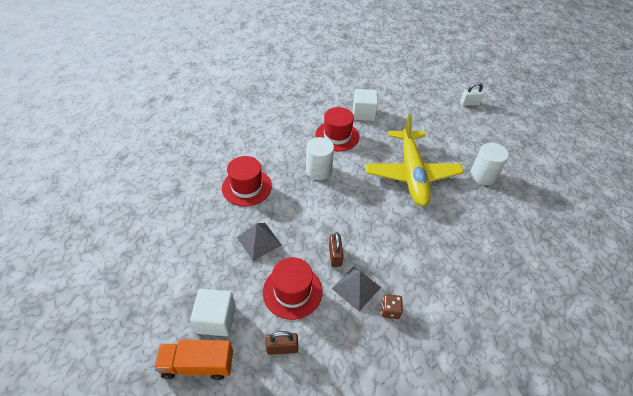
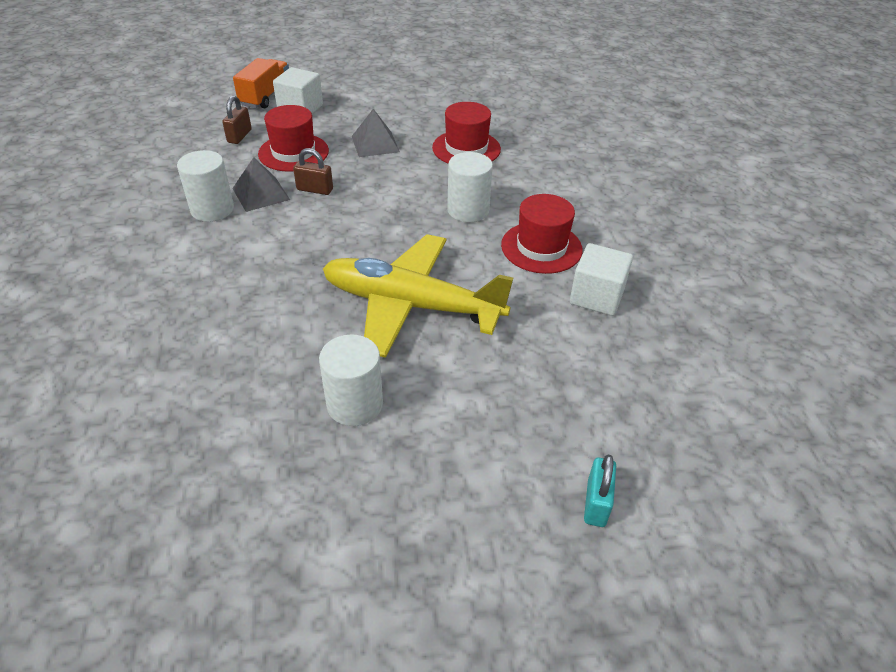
camera: 110 degrees right, 5 degrees down
brown dice [382,294,403,319] -> white cylinder [177,150,234,222]
white padlock [460,82,484,106] -> turquoise padlock [584,455,616,527]

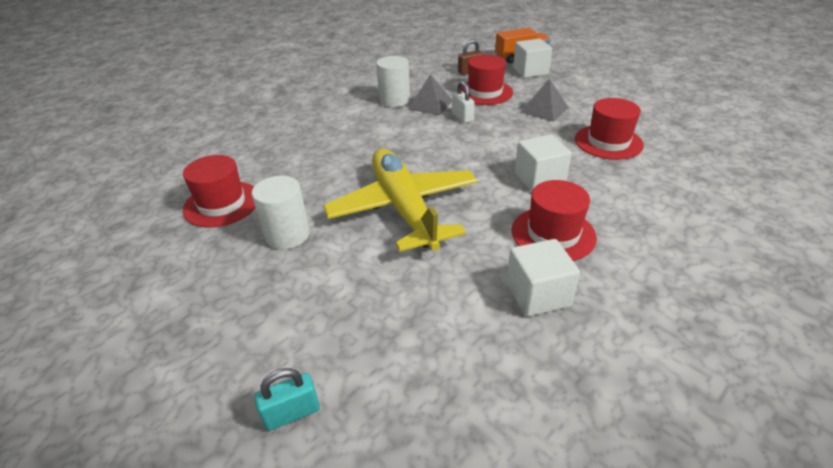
camera: 55 degrees right, 5 degrees down
brown padlock [293,148,333,195] -> white padlock [452,81,475,123]
white cylinder [447,152,493,222] -> white cube [515,134,572,192]
none -> red hat [183,155,255,228]

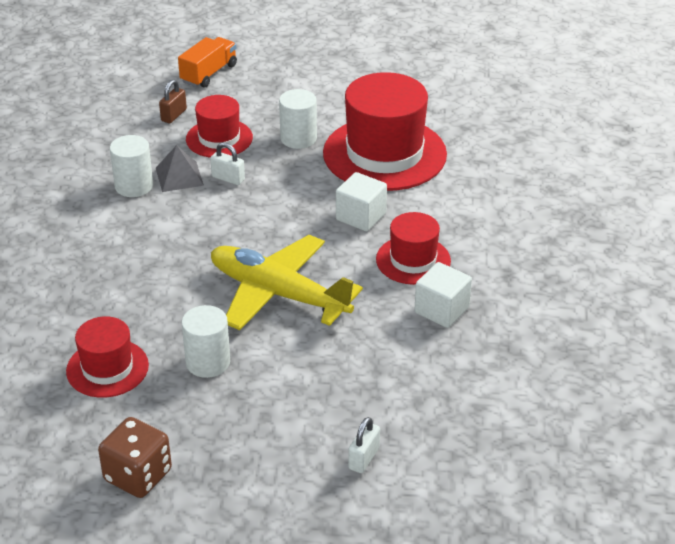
camera: 40 degrees left, 0 degrees up
turquoise padlock [254,368,320,431] -> white padlock [348,417,380,473]
white cube [513,39,552,78] -> none
grey pyramid [520,79,569,122] -> white cylinder [279,89,317,149]
red hat [575,98,644,160] -> red hat [323,72,447,191], size x1.82
none -> brown dice [98,417,172,498]

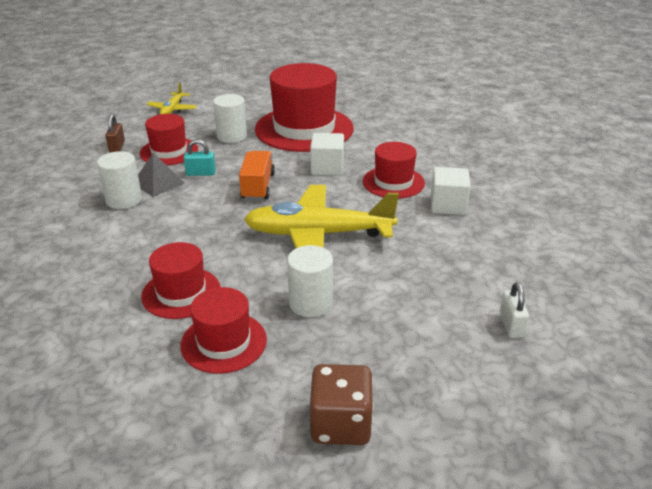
camera: 30 degrees left, 5 degrees down
orange truck [178,37,237,88] -> orange truck moved to [239,151,275,200]
white padlock [210,142,245,185] -> turquoise padlock [184,139,216,176]
none -> red hat [141,242,221,319]
none -> yellow plane [146,83,197,114]

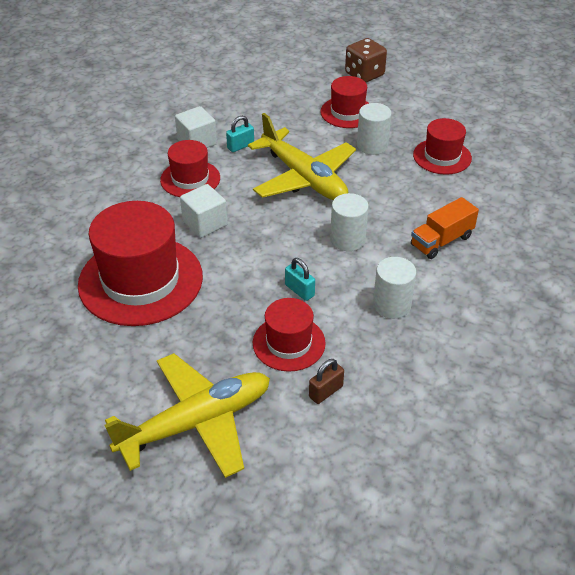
camera: 130 degrees left, 10 degrees up
grey pyramid [138,152,184,197] -> none
red hat [141,242,221,319] -> red hat moved to [320,76,369,128]
yellow plane [146,83,197,114] -> yellow plane [105,353,270,478], size x2.04
white cylinder [213,94,247,143] -> white cylinder moved to [330,193,369,251]
orange truck [239,151,275,200] -> orange truck moved to [411,197,479,259]
brown dice [310,364,374,445] -> brown dice moved to [345,38,387,83]
white padlock [500,282,529,338] -> none
none -> turquoise padlock [226,116,254,152]

